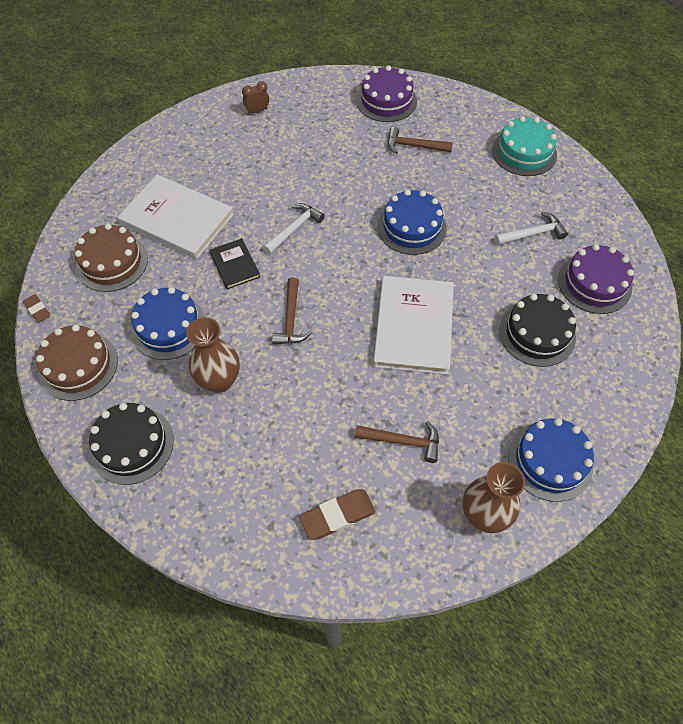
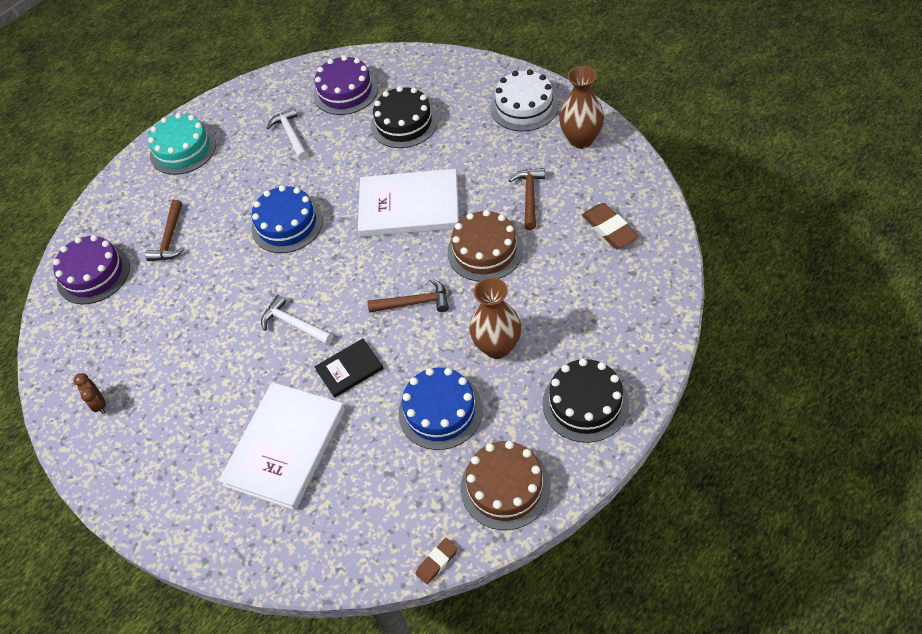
camera: 90 degrees left, 5 degrees down
brown cake [75,223,148,292] -> brown cake moved to [447,210,523,281]
blue cake [508,418,594,502] -> white cake [491,69,559,131]

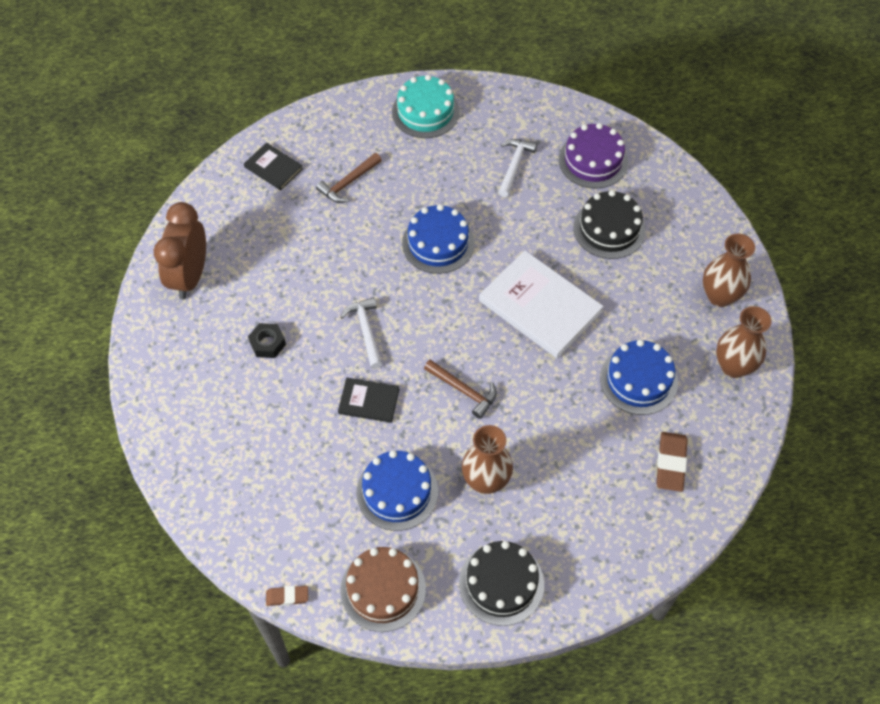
camera: 35 degrees right, 5 degrees up
purple cake [53,235,130,304] -> black book [244,143,303,190]
brown clock [74,373,106,414] -> brown clock [154,202,206,300], size x2.29
white book [218,382,345,510] -> none
brown cake [447,210,523,281] -> none
white cake [491,69,559,131] -> brown vase [703,234,755,307]
brown hammer [509,168,545,230] -> blue cake [600,339,678,415]
none -> black nut [248,323,286,358]

